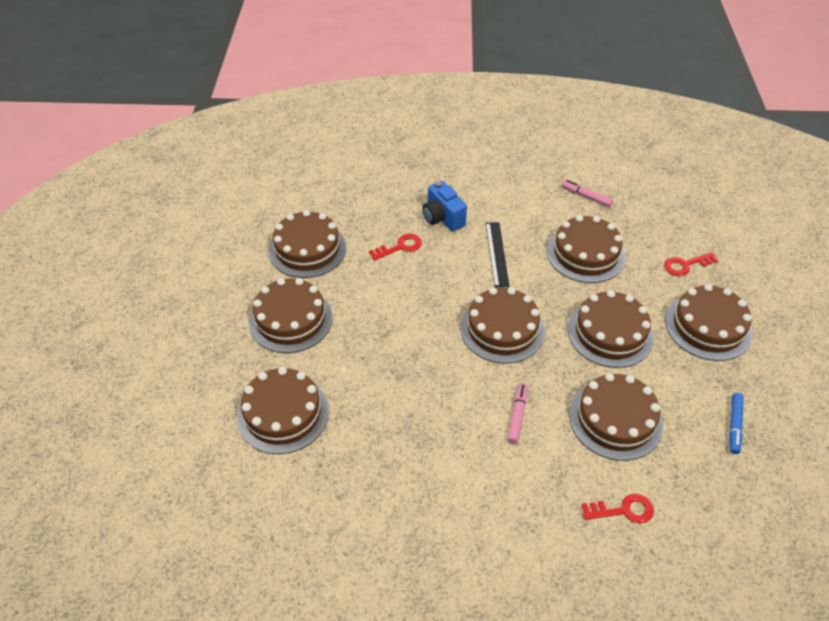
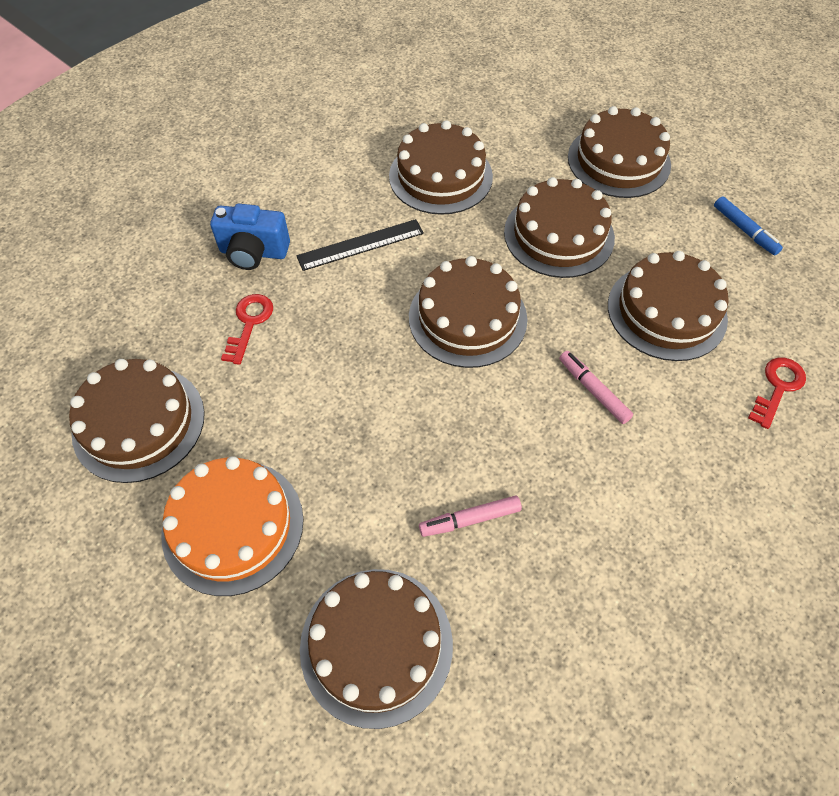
camera: 50 degrees left, 10 degrees up
brown cake [249,278,333,353] -> orange cake [161,456,304,596]
black ruler [485,222,510,288] -> black ruler turned 60 degrees counterclockwise [296,219,424,271]
pink marker [561,180,613,207] -> pink marker moved to [419,496,522,537]
red key [664,252,718,276] -> none

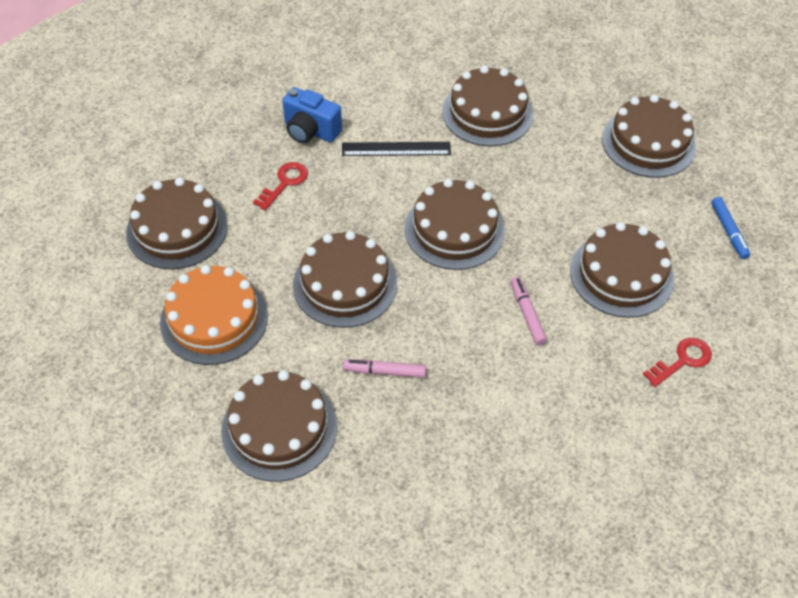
camera: 20 degrees right, 5 degrees down
brown cake [504,177,615,278] -> brown cake moved to [293,231,397,328]

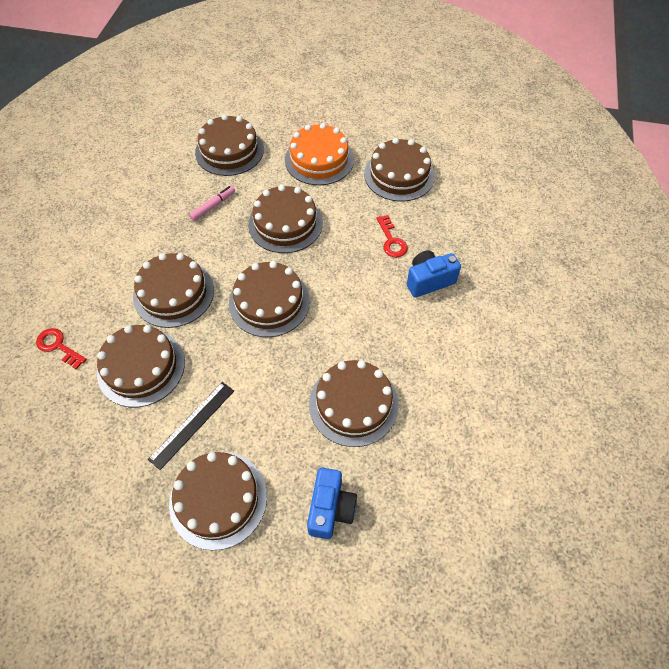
camera: 130 degrees right, 5 degrees up
black ruler [342,142,451,156] -> black ruler moved to [148,382,234,470]
pink marker [511,277,547,345] -> brown cake [133,253,214,328]
red key [643,338,712,387] -> red key turned 120 degrees clockwise [36,328,87,369]
blue marker [711,197,750,259] -> none
none -> blue camera [307,467,357,539]

